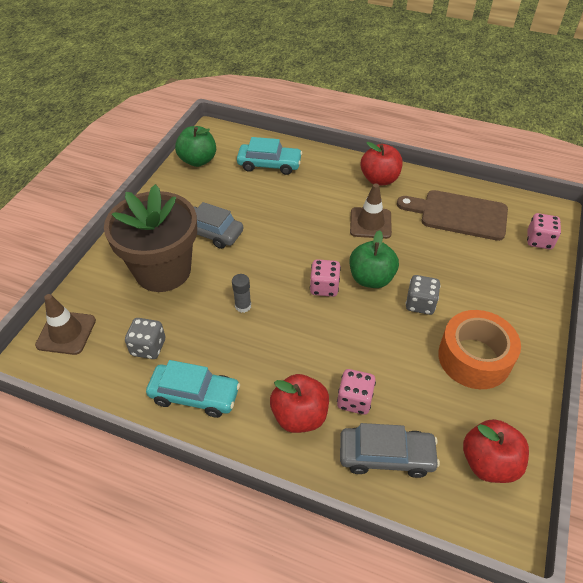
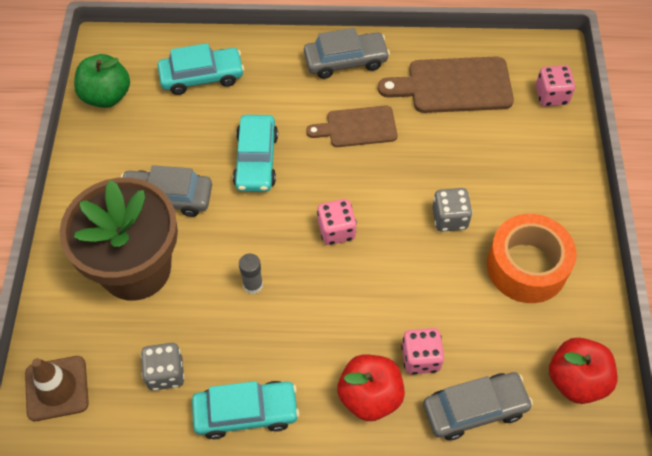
camera: 20 degrees left, 10 degrees up
brown traffic cone [350,184,392,239] -> brown cutting board [306,105,397,147]
green apple [350,230,399,288] -> none
red apple [361,142,403,185] -> grey car [304,28,390,79]
none -> turquoise car [233,115,278,192]

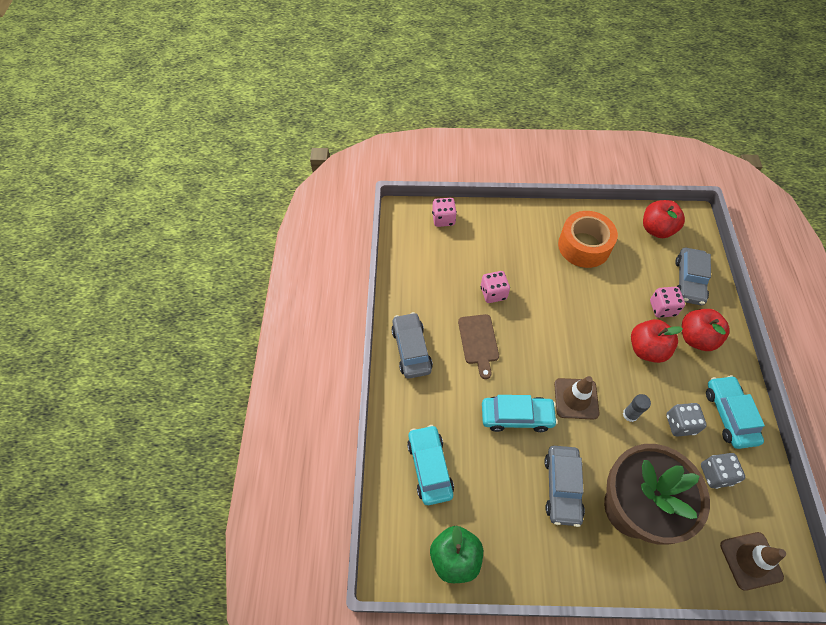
camera: 90 degrees left, 0 degrees up
pink dice [317,199,357,245] -> pink dice moved to [481,271,510,303]
brown cutting board [378,57,514,113] -> none
grey car [423,372,533,440] -> grey car turned 150 degrees counterclockwise [675,248,711,305]
grey dice [432,188,472,232] -> grey dice moved to [666,403,707,436]
none -> brown traffic cone [554,376,599,420]
none -> red apple [631,319,683,363]

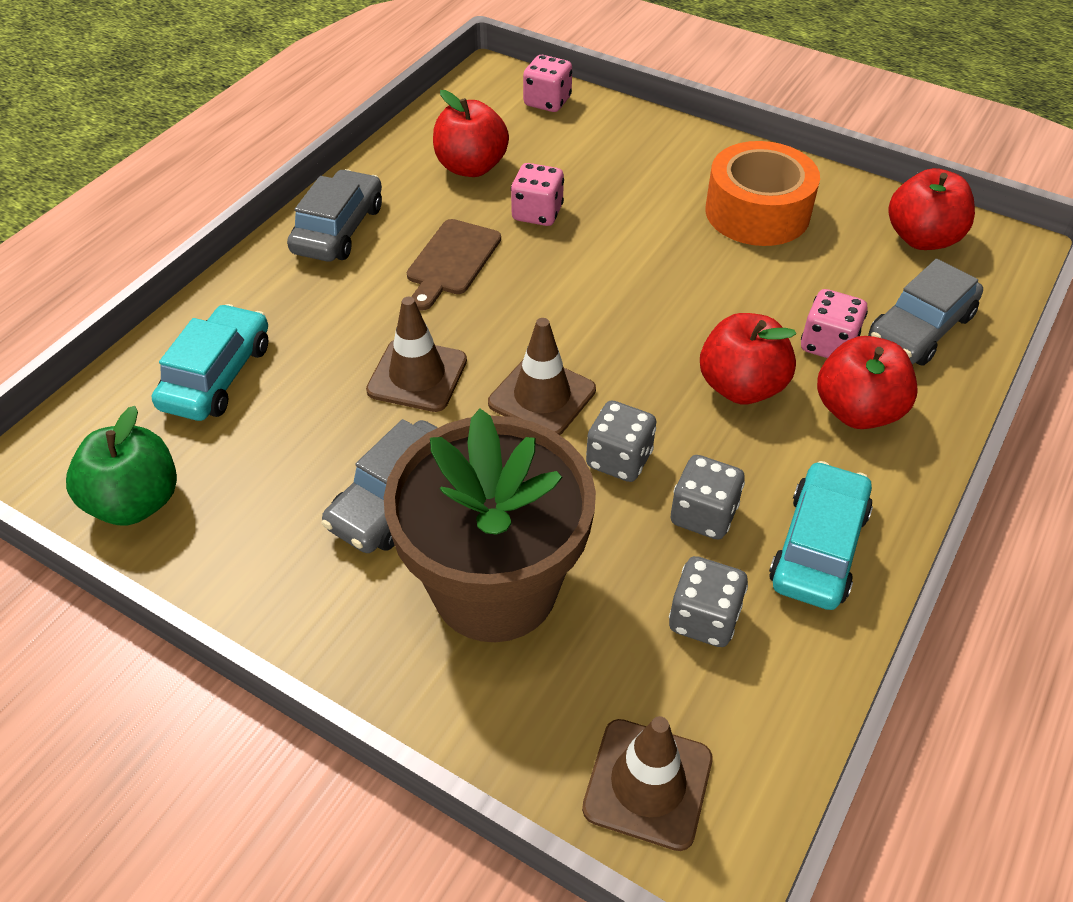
camera: 30 degrees right, 10 degrees down
turquoise car [482,395,558,432] -> brown traffic cone [366,297,467,412]
grey glue stick [623,394,651,422] -> grey dice [586,400,656,482]
none -> red apple [433,90,509,177]

